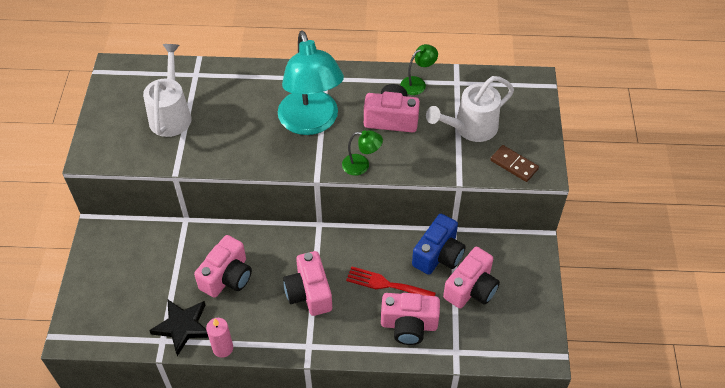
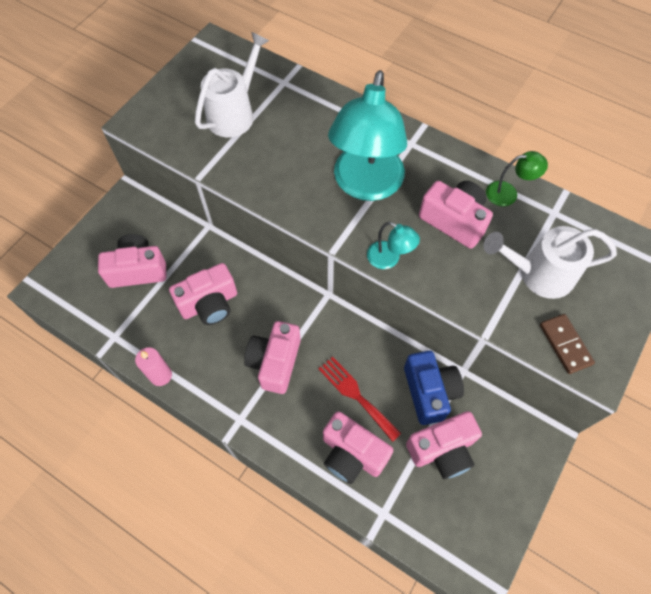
camera: 30 degrees right, 10 degrees up
black star [149,299,209,356] -> none
green lamp [342,130,383,176] -> turquoise lamp [367,222,420,269]
blue camera [412,214,466,275] -> blue camera turned 75 degrees counterclockwise [404,351,464,425]
none -> pink camera [98,234,166,288]

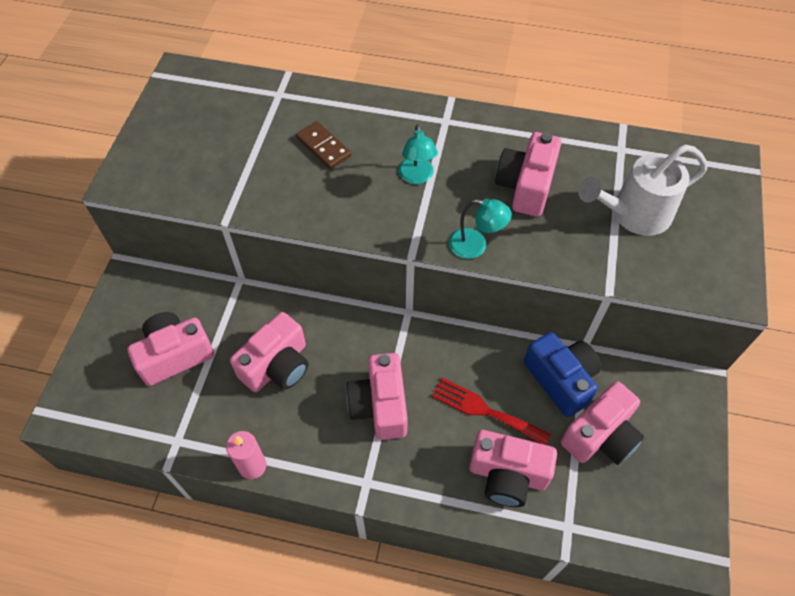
camera: 20 degrees left, 5 degrees down
white watering can [195,32,269,137] -> none
turquoise lamp [328,70,407,201] -> turquoise lamp [398,124,438,184], size x0.43
pink camera [419,181,493,249] -> pink camera turned 90 degrees counterclockwise [495,132,561,217]
green lamp [486,151,548,206] -> none
brown domino [540,314,595,374] -> brown domino moved to [296,121,352,169]

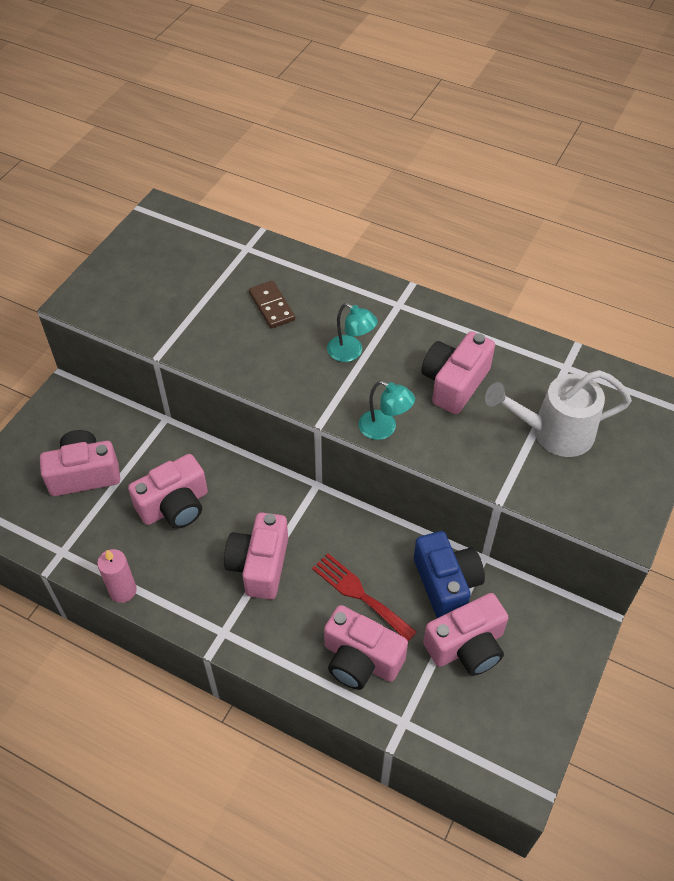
camera: 15 degrees right, 5 degrees down
turquoise lamp [398,124,438,184] -> turquoise lamp turned 60 degrees counterclockwise [327,303,378,362]

